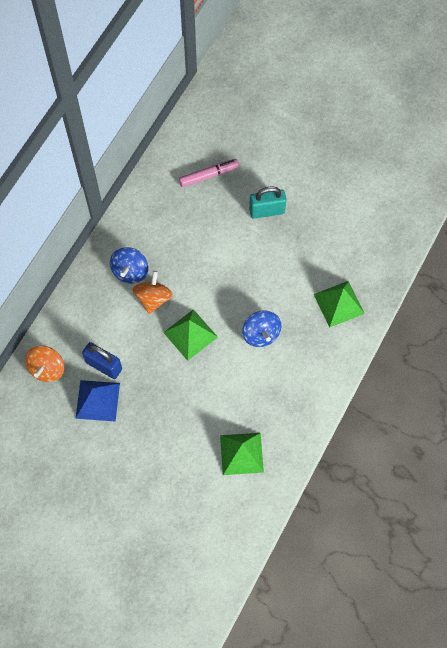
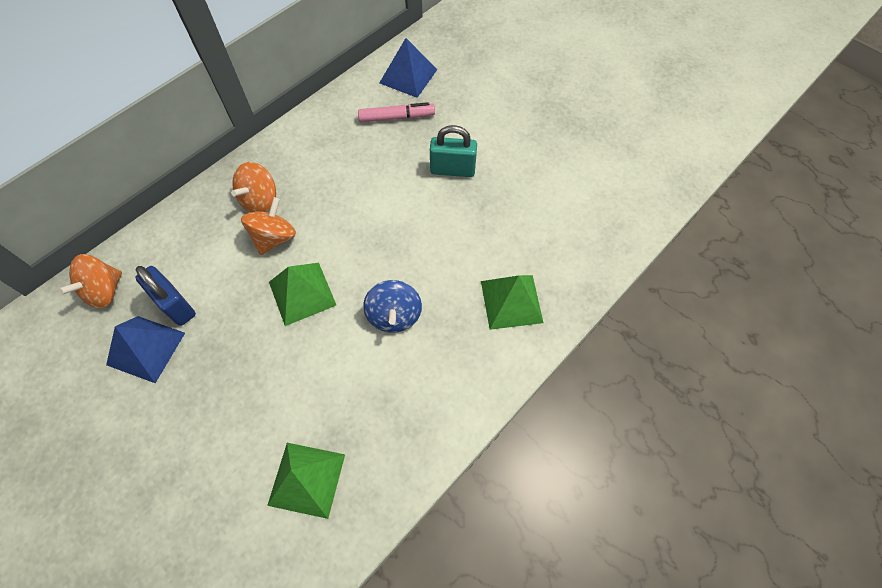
camera: 15 degrees right, 5 degrees down
blue spinning top [110,247,148,284] -> orange spinning top [231,162,276,212]
none -> blue pyramid [379,38,438,98]

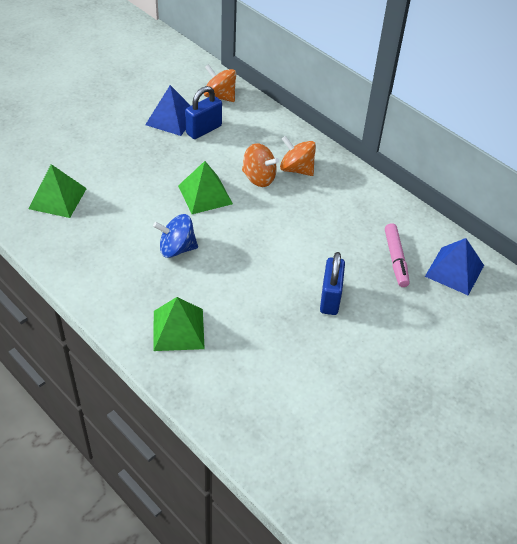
camera: 90 degrees right, 15 degrees down
turquoise padlock [430,125,477,177] -> blue padlock [320,252,345,315]

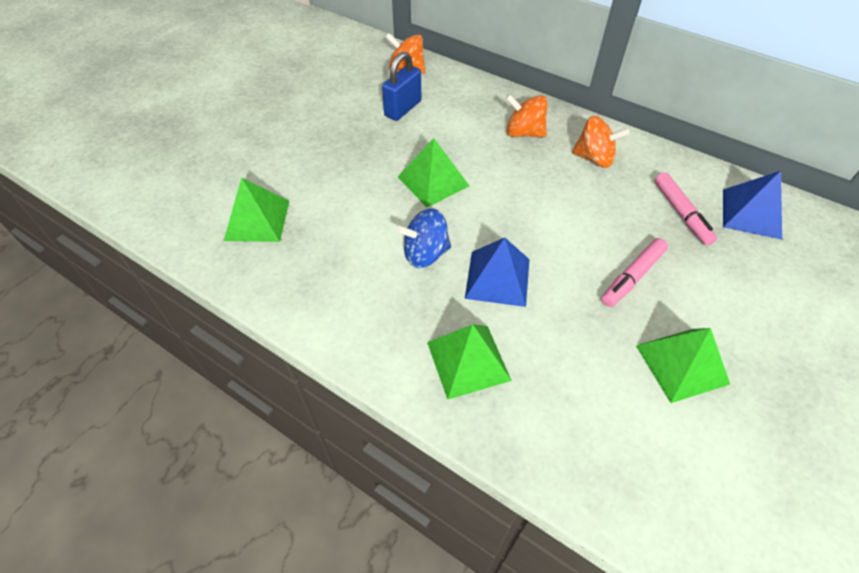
camera: 10 degrees left, 5 degrees up
blue pyramid [145,85,191,136] -> blue pyramid moved to [465,238,530,307]
orange spinning top [242,143,279,187] -> orange spinning top moved to [572,116,630,168]
blue padlock [320,252,345,315] -> pink marker [601,238,668,307]
none -> green pyramid [636,328,730,403]

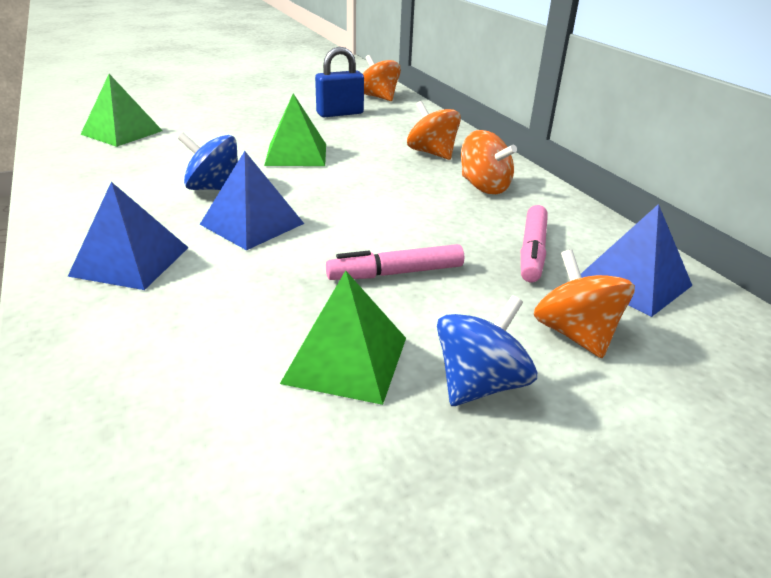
camera: 30 degrees right, 20 degrees down
green pyramid [427,324,512,399] -> blue pyramid [68,182,189,290]
none -> blue spinning top [437,295,537,406]
none -> orange spinning top [534,249,635,358]

